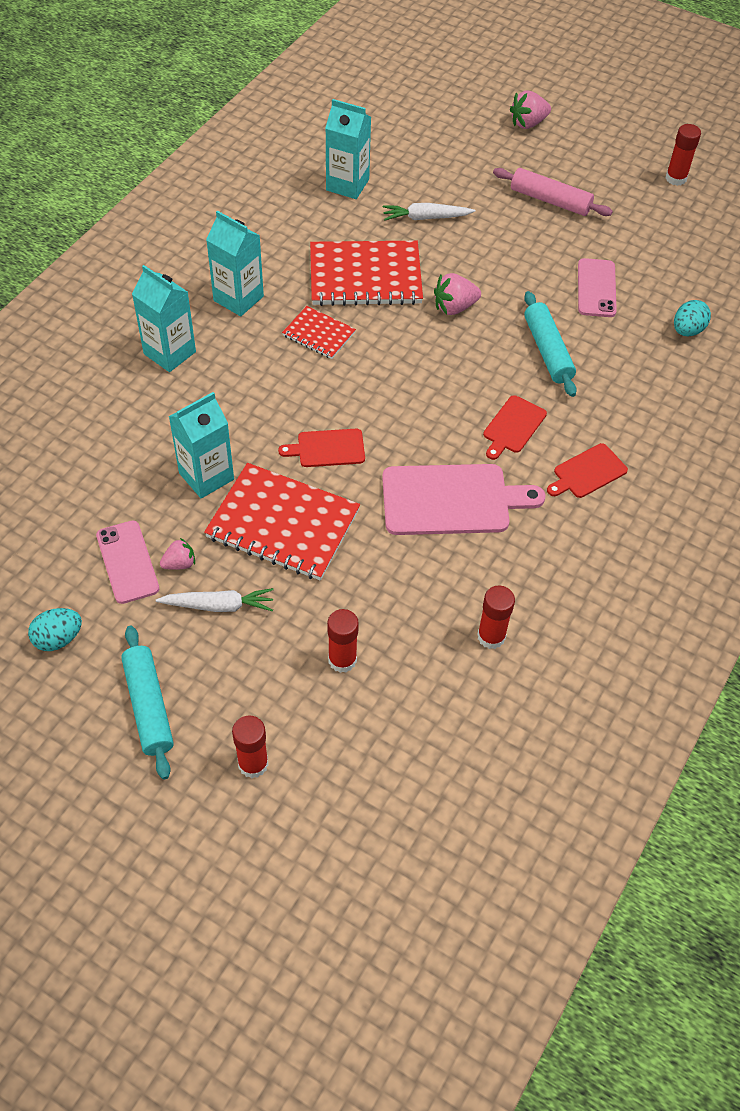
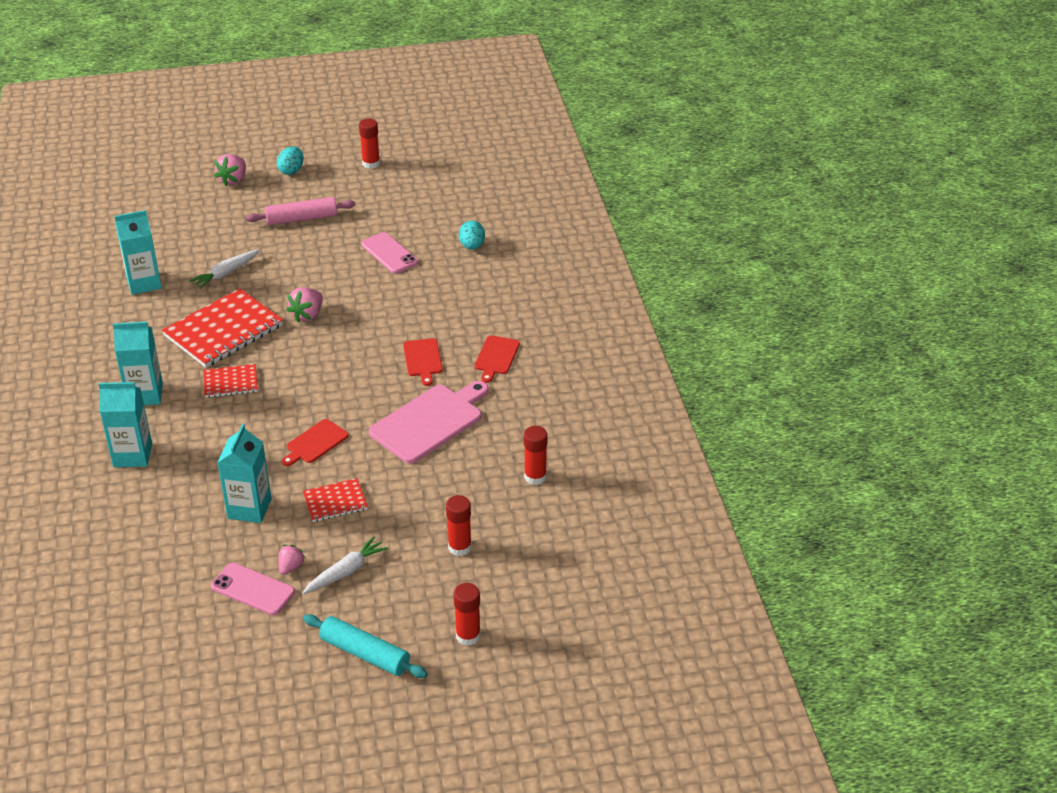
camera: 40 degrees left, 15 degrees down
turquoise egg [28,608,82,651] -> turquoise egg moved to [277,146,304,175]
red notebook [204,463,360,580] -> red notebook [303,478,368,522], size x0.52
turquoise rolling pin [524,291,577,397] -> none

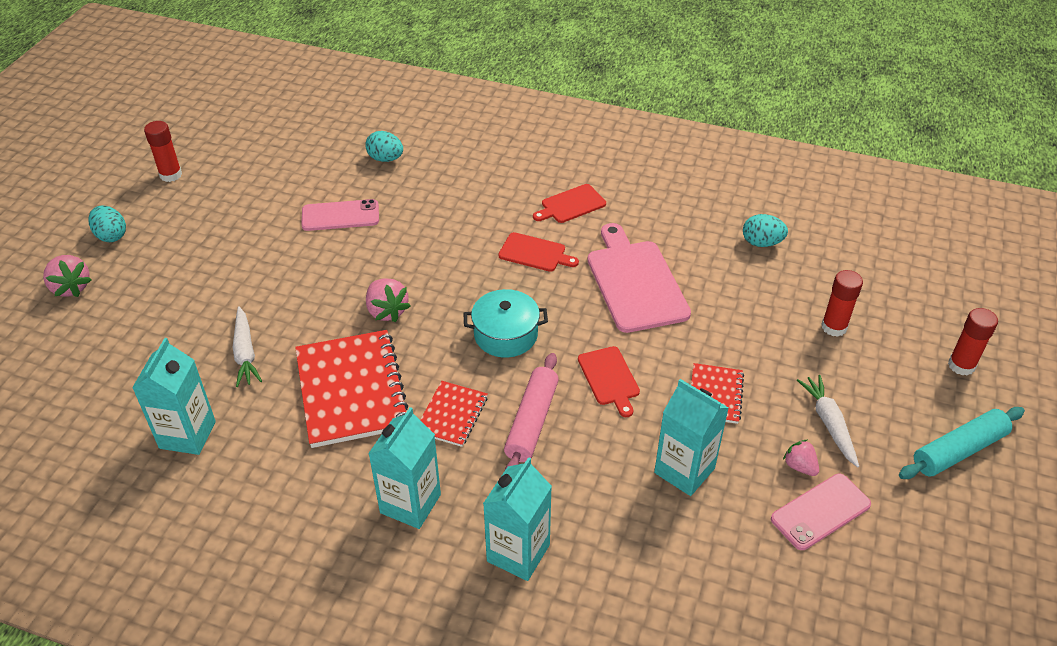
camera: 60 degrees left, 5 degrees up
pink rolling pin [246,197,355,225] -> pink rolling pin moved to [504,353,559,470]
red cutting board [475,335,520,383] -> red cutting board turned 105 degrees clockwise [533,184,606,223]
red glue stick [524,426,547,485] -> turquoise egg [743,214,788,247]
none -> turquoise pot [464,289,548,358]

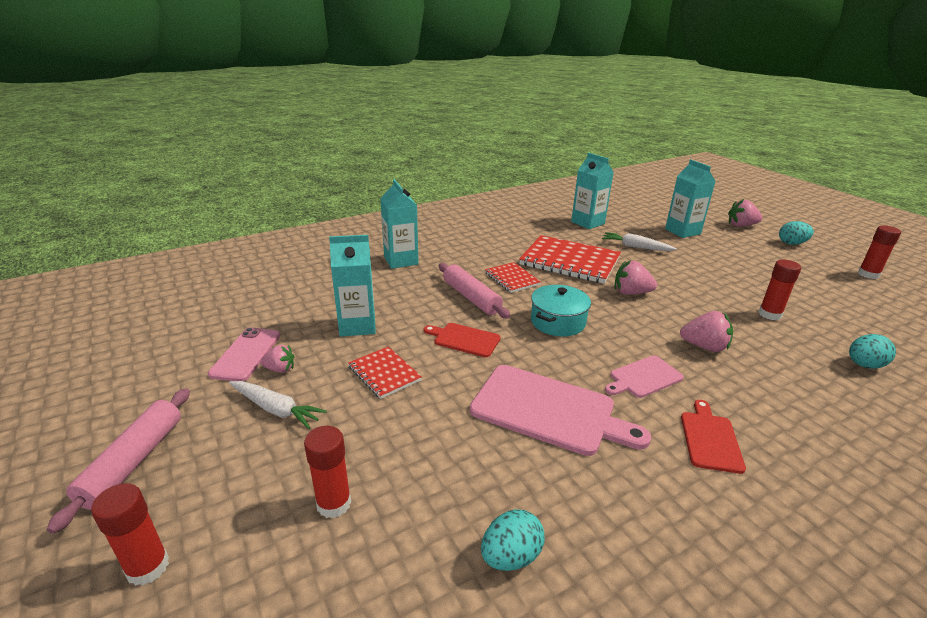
camera: 130 degrees right, 15 degrees down
pink phone [301,199,379,231] -> red glue stick [758,260,801,320]
turquoise carton [368,407,441,529] -> turquoise carton moved to [665,159,715,238]
red cutting board [498,232,579,272] -> pink cutting board [605,356,684,398]
turquoise rolling pin [899,407,1025,479] -> pink rolling pin [47,388,190,534]
none -> pink strawberry [680,311,733,352]

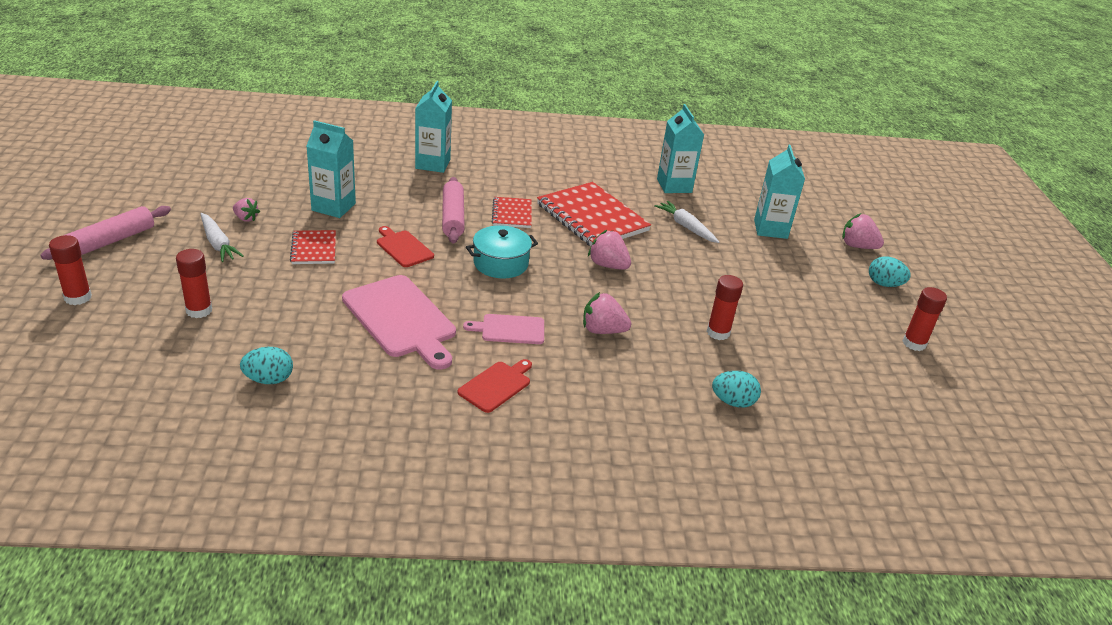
camera: 25 degrees right, 5 degrees up
pink phone [208,327,280,381] -> none
pink strawberry [680,311,733,352] -> pink strawberry turned 150 degrees clockwise [583,292,631,334]

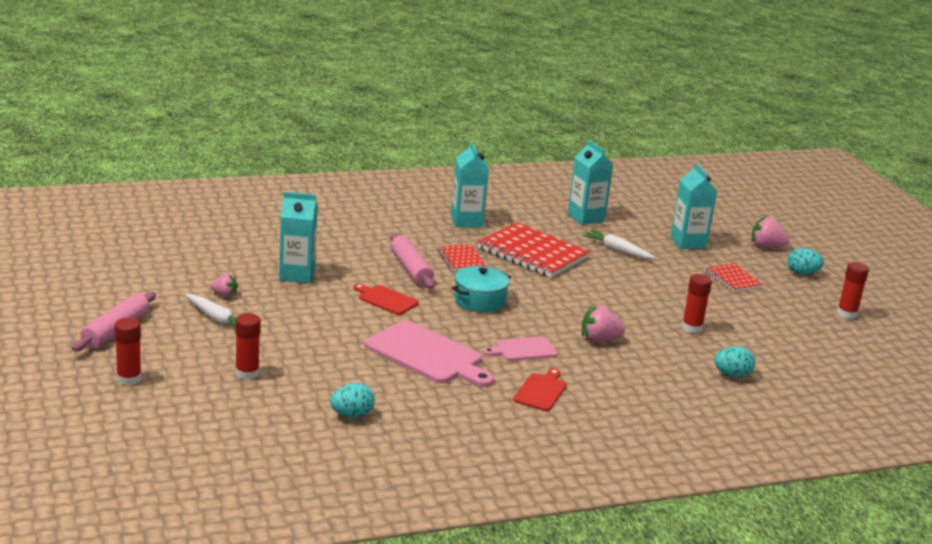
camera: 15 degrees left, 10 degrees down
red notebook [290,230,336,264] -> red notebook moved to [705,263,763,292]
turquoise carton [415,81,452,173] -> turquoise carton moved to [451,141,489,227]
pink strawberry [588,230,631,270] -> none

